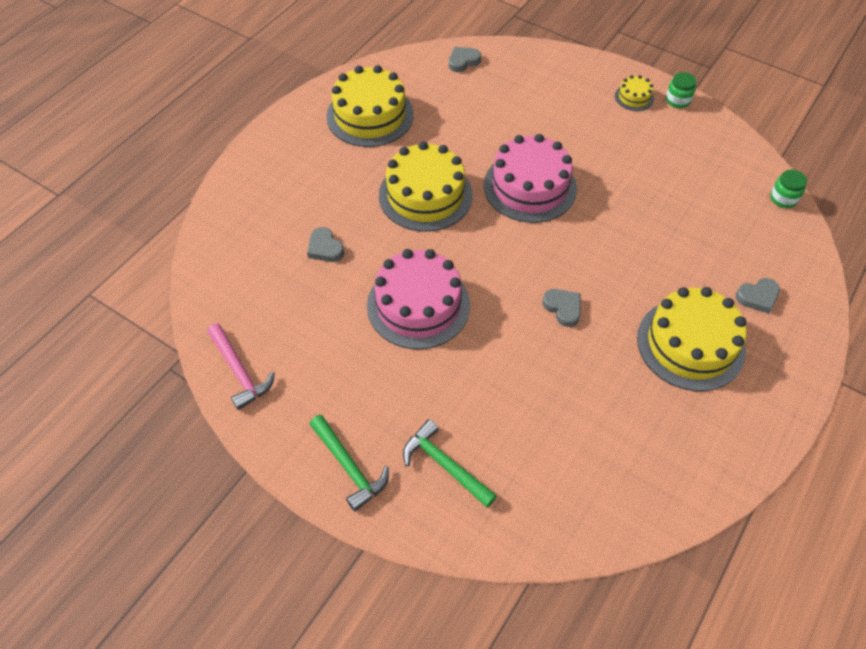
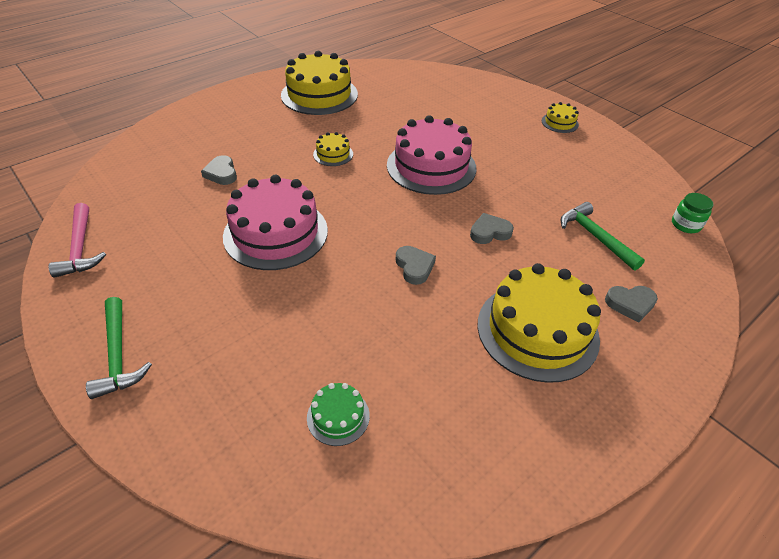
camera: 15 degrees right, 10 degrees down
yellow cake [379,141,473,232] -> yellow cake [313,132,353,166], size x0.45
green hammer [403,419,497,508] -> green hammer moved to [561,202,645,270]
grey heart [449,47,481,72] -> grey heart moved to [470,213,514,244]
green jar [666,72,696,108] -> none
none -> green cake [307,383,370,446]

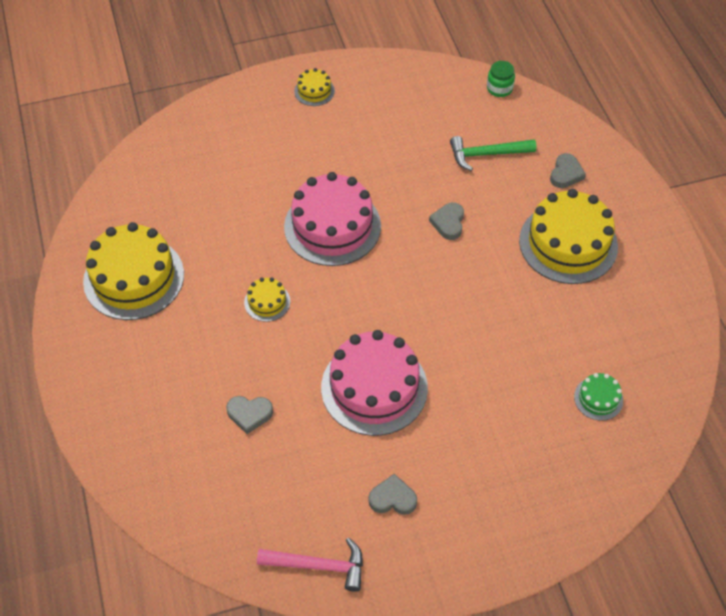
camera: 65 degrees left, 10 degrees up
green hammer [86,297,152,399] -> none
grey heart [396,246,436,285] -> grey heart moved to [369,474,417,515]

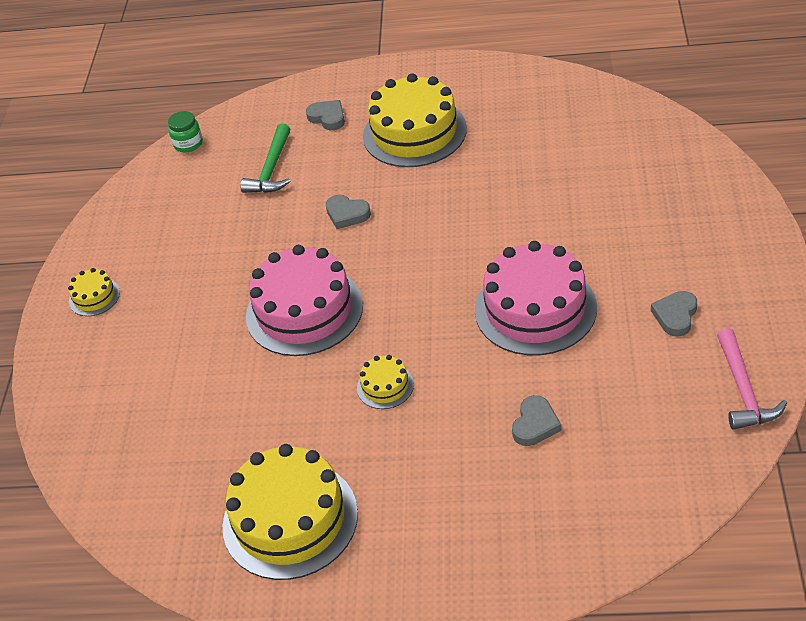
camera: 65 degrees left, 10 degrees down
pink hammer [257,538,363,592] -> pink hammer turned 150 degrees clockwise [717,328,787,430]
green cake [574,373,623,421] -> none

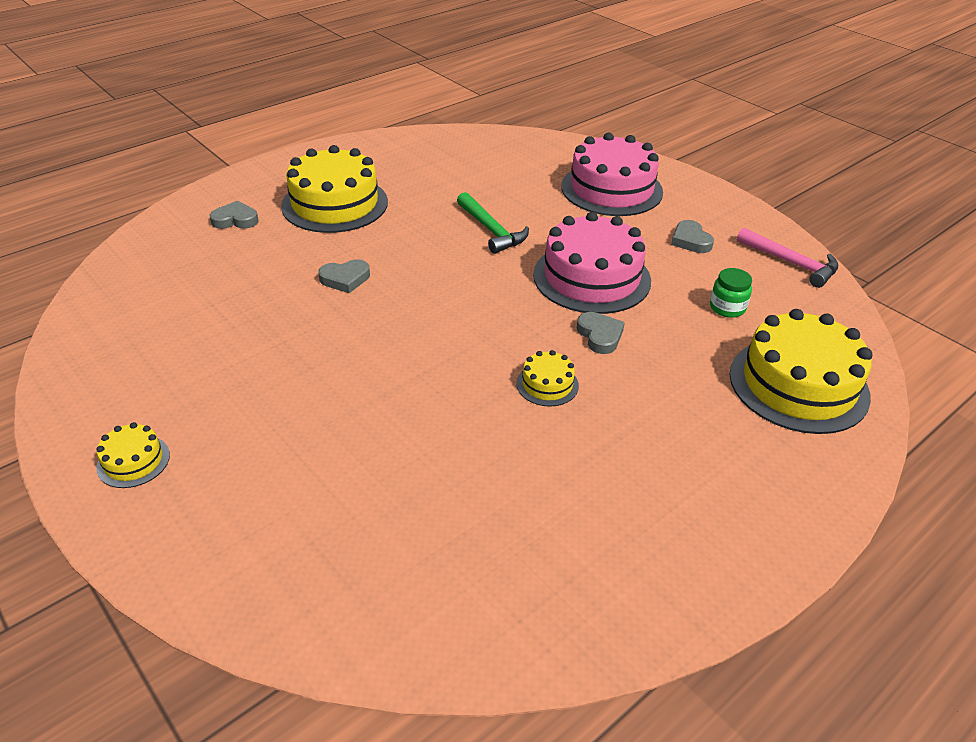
camera: 50 degrees left, 5 degrees down
green jar [168,111,203,153] -> green jar moved to [710,268,752,318]
yellow cake [223,444,358,580] -> yellow cake moved to [730,309,873,434]
green hammer [240,123,290,193] -> green hammer moved to [457,192,529,254]
pink cake [246,245,363,356] -> pink cake moved to [561,133,663,216]
grey heart [512,395,561,446] -> grey heart moved to [577,312,625,354]

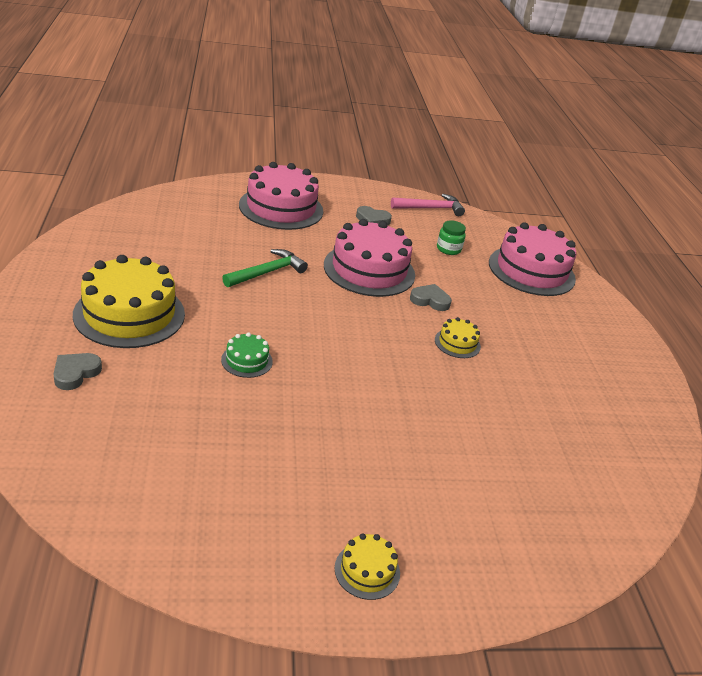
camera: 60 degrees left, 5 degrees down
grey heart [318,259,370,293] -> green cake [221,332,273,378]
green hammer [457,192,529,254] -> green hammer turned 45 degrees counterclockwise [222,249,308,287]
yellow cake [730,309,873,434] -> pink cake [489,222,576,296]

